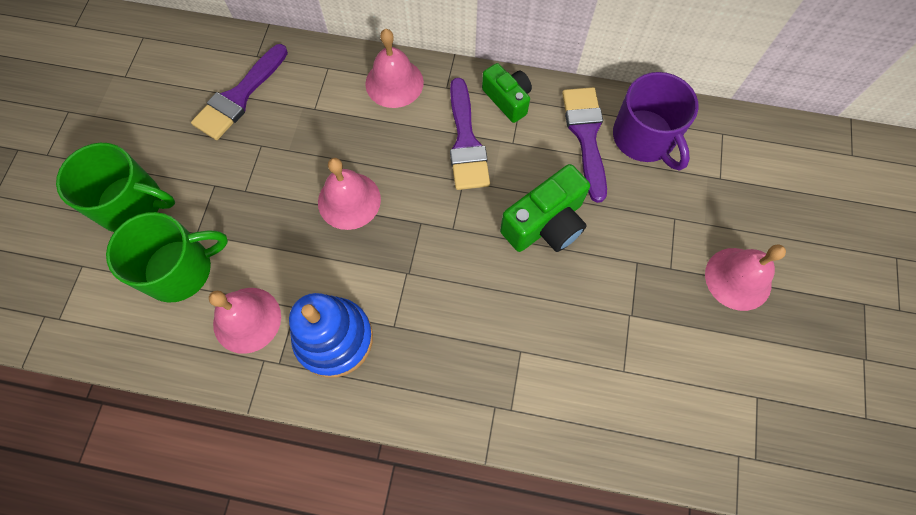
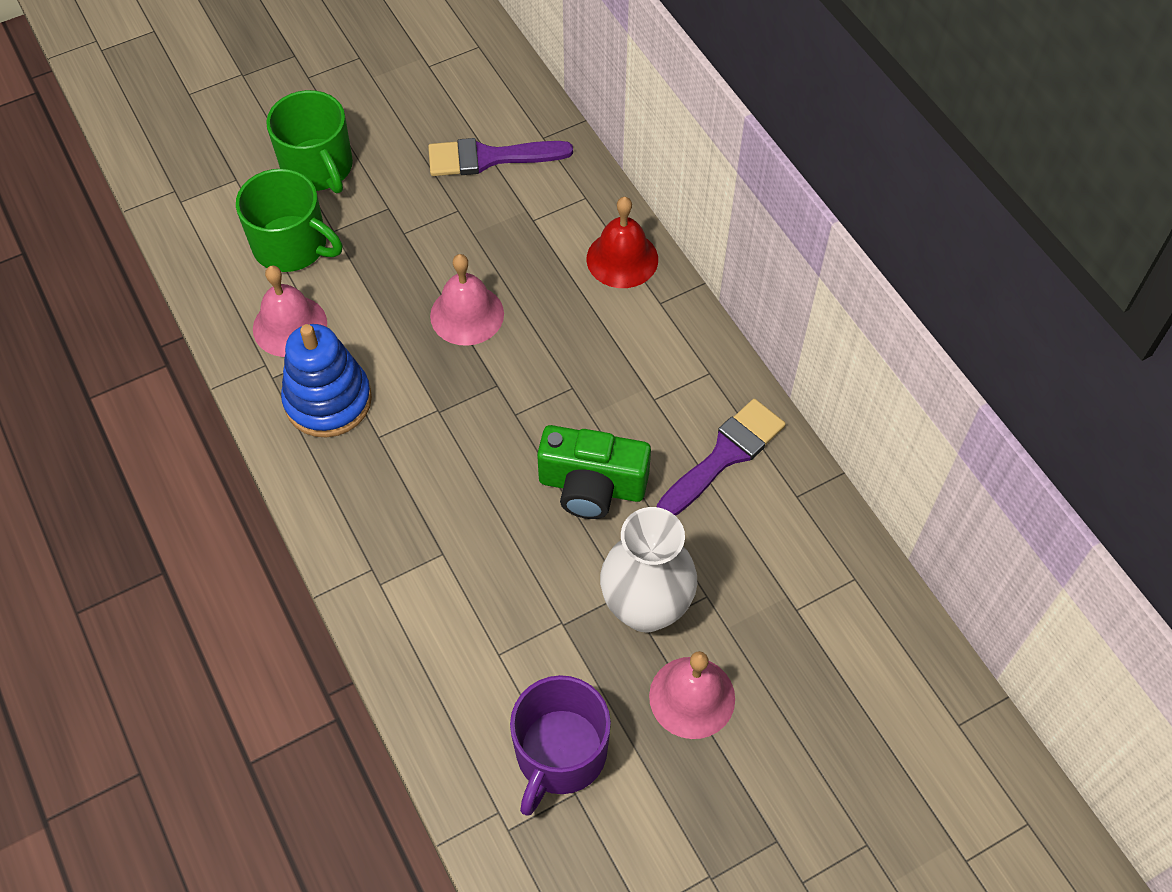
camera: 50 degrees right, 10 degrees down
pink bell [365,29,424,108] -> red bell [587,197,658,288]
purple brush [450,78,490,190] -> none
green camera [482,63,532,123] -> none
purple mug [613,72,698,171] -> purple mug moved to [510,675,611,816]
none -> white vase [600,507,697,632]

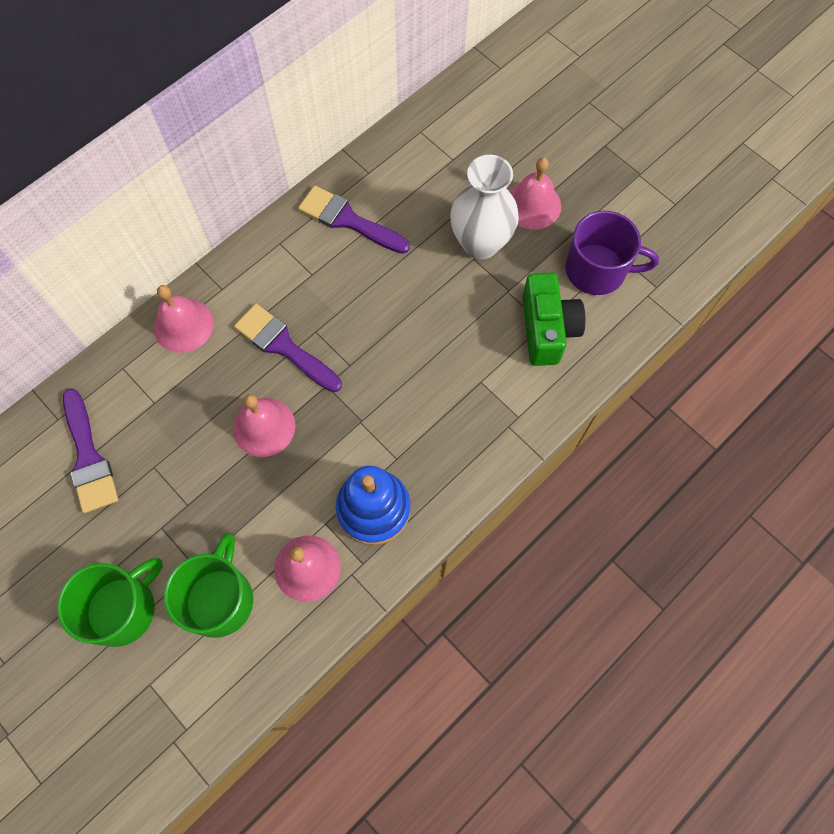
camera: 105 degrees left, 10 degrees up
green camera [537,425,651,519] -> green camera moved to [522,273,585,366]
red bell [587,197,658,288] -> pink bell [154,285,214,353]
none -> purple brush [234,304,342,392]

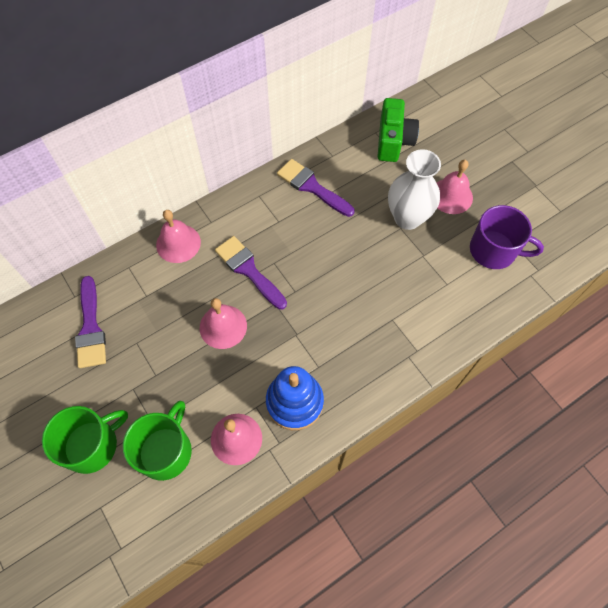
camera: 10 degrees right, 5 degrees down
green camera [522,273,585,366] -> green camera moved to [377,98,419,162]

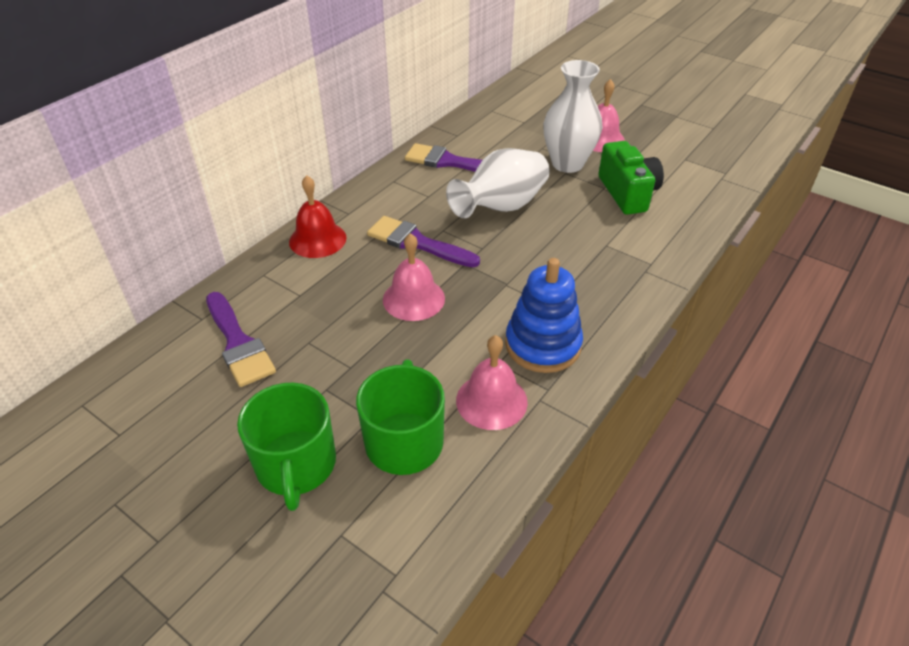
camera: 20 degrees left, 20 degrees down
green mug [42,406,128,474] -> green mug turned 135 degrees clockwise [237,383,336,511]
pink bell [156,210,201,263] -> red bell [289,175,347,258]
green camera [377,98,419,162] -> green camera moved to [598,141,664,215]
purple mug [470,205,544,269] -> none
none -> white vase [446,148,550,218]

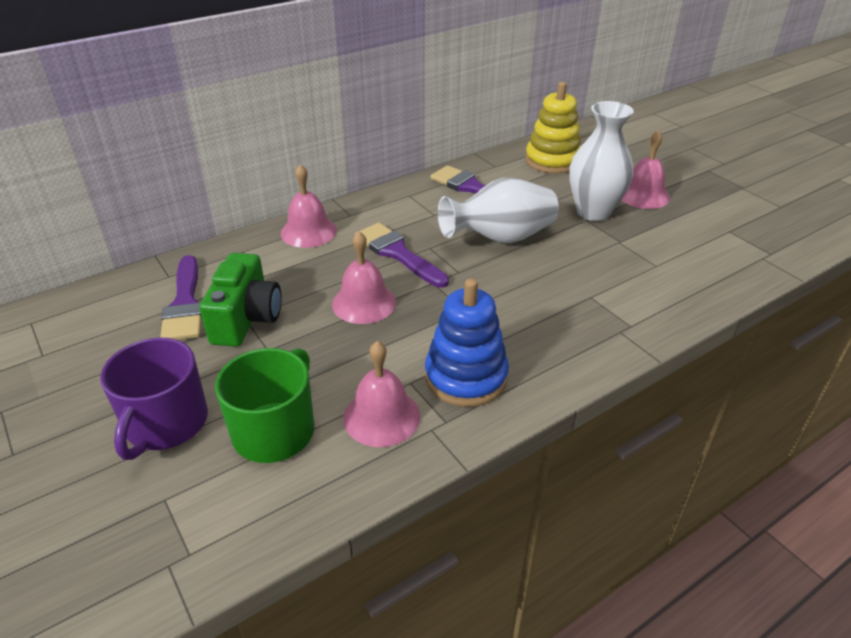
camera: 20 degrees right, 5 degrees down
green mug [237,383,336,511] -> purple mug [100,338,208,460]
red bell [289,175,347,258] -> pink bell [280,164,337,248]
green camera [598,141,664,215] -> green camera moved to [199,253,282,347]
none -> yellow stacking toy [525,82,581,174]

